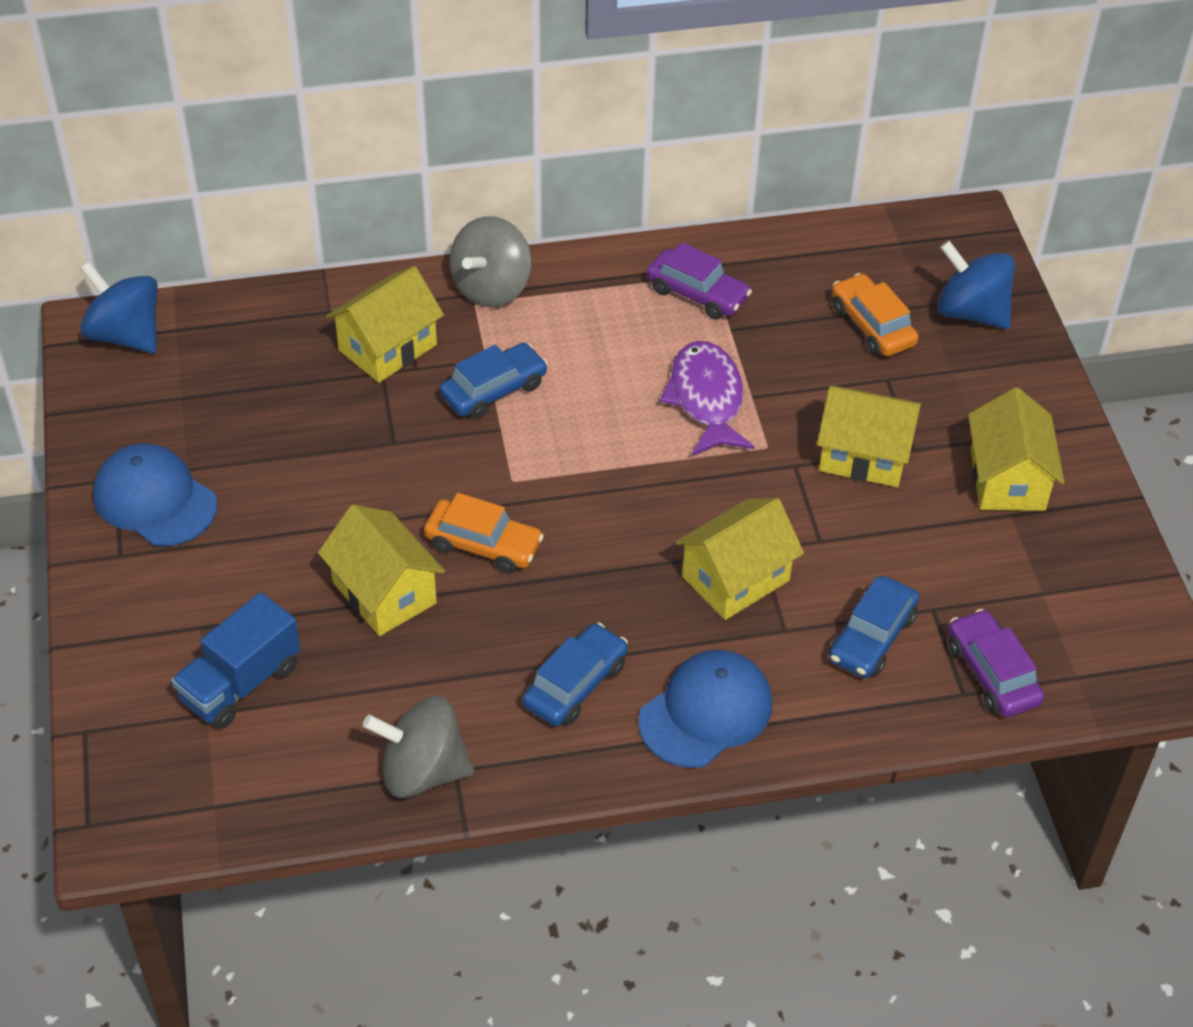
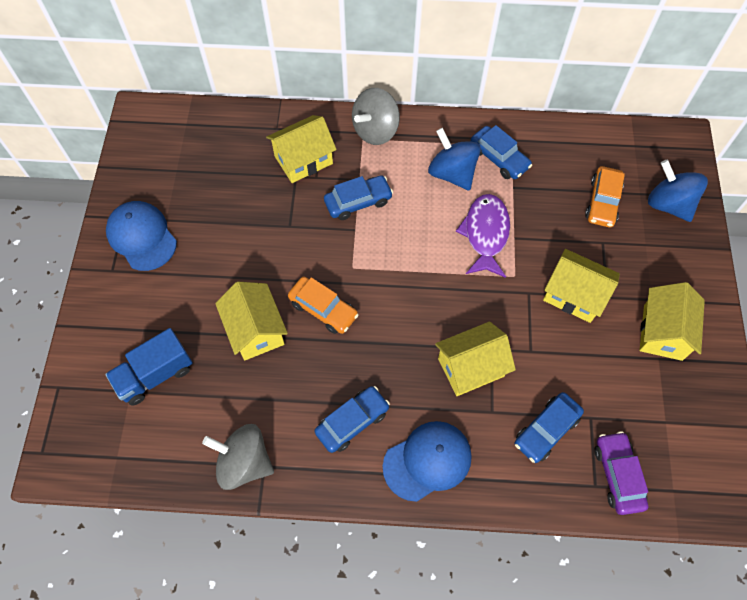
camera: 15 degrees right, 15 degrees up
blue spinning top [80,262,158,353] -> blue spinning top moved to [428,128,481,191]
purple car [647,242,752,320] -> blue car [470,125,532,179]
orange car [832,273,919,356] -> orange car turned 150 degrees counterclockwise [585,166,625,227]

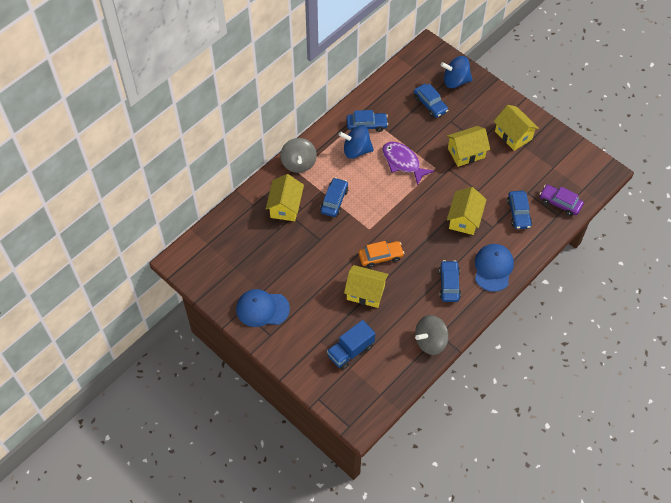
camera: 50 degrees left, 5 degrees down
blue truck [105,328,193,406] -> blue truck turned 45 degrees clockwise [327,320,375,370]
orange car [585,166,625,227] -> blue car [414,84,448,118]

